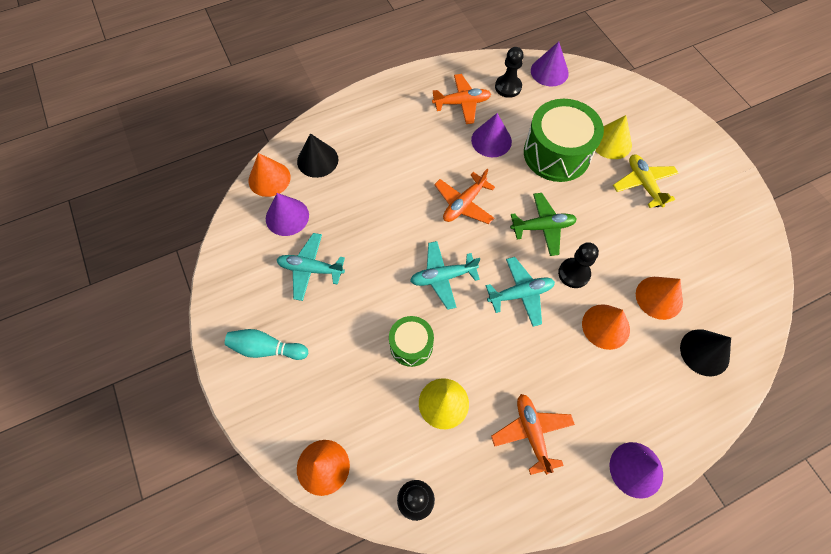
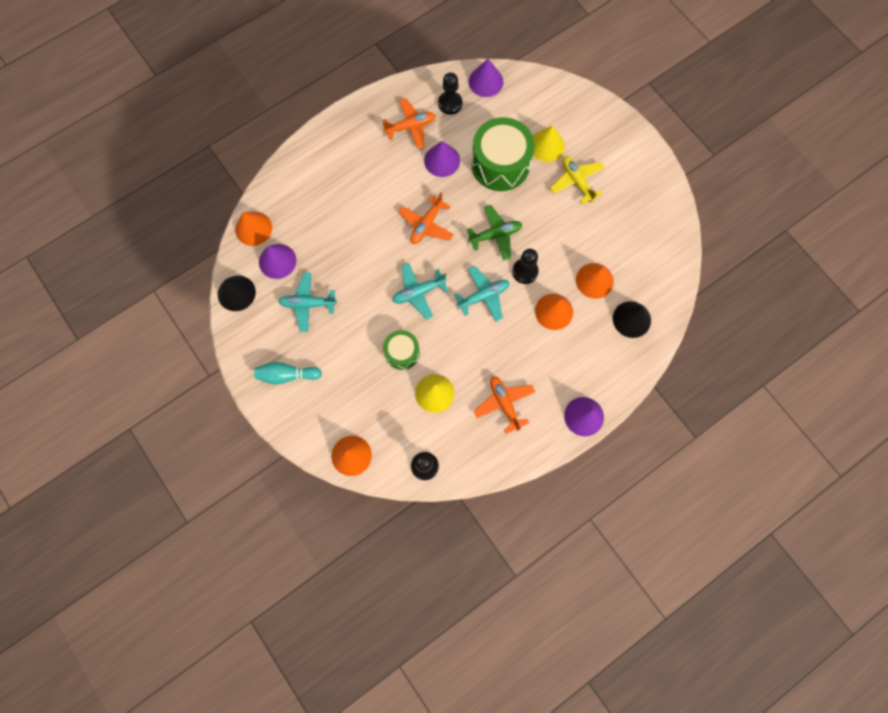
camera: 10 degrees left, 10 degrees up
black cone [297,133,338,178] -> black cone moved to [218,275,256,311]

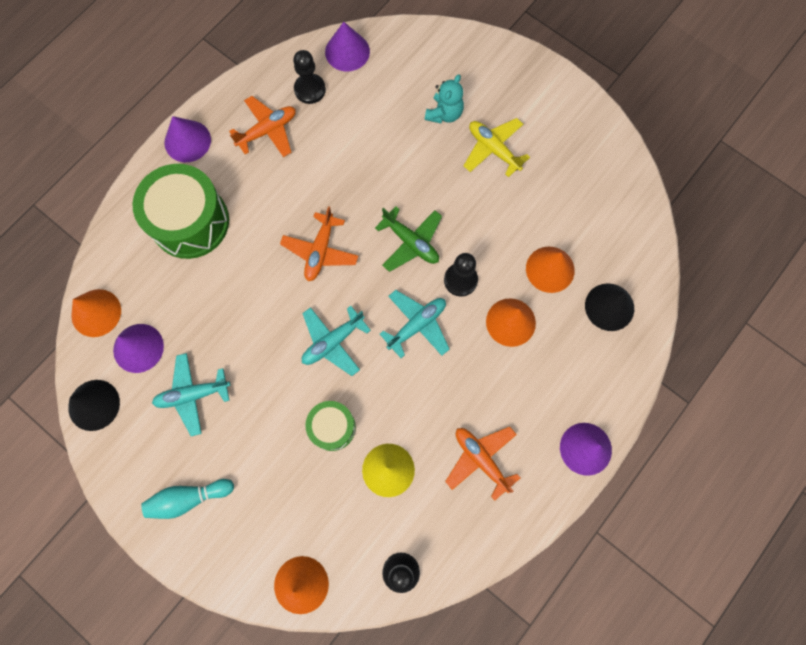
camera: 15 degrees left, 0 degrees up
purple cone [424,141,460,177] -> purple cone moved to [164,116,211,162]
green plane [467,205,522,260] -> green plane turned 75 degrees clockwise [375,206,442,272]
green drum [471,117,535,191] -> green drum moved to [132,164,229,259]
yellow cone [533,125,565,162] -> turquoise teddy bear [425,74,464,124]

